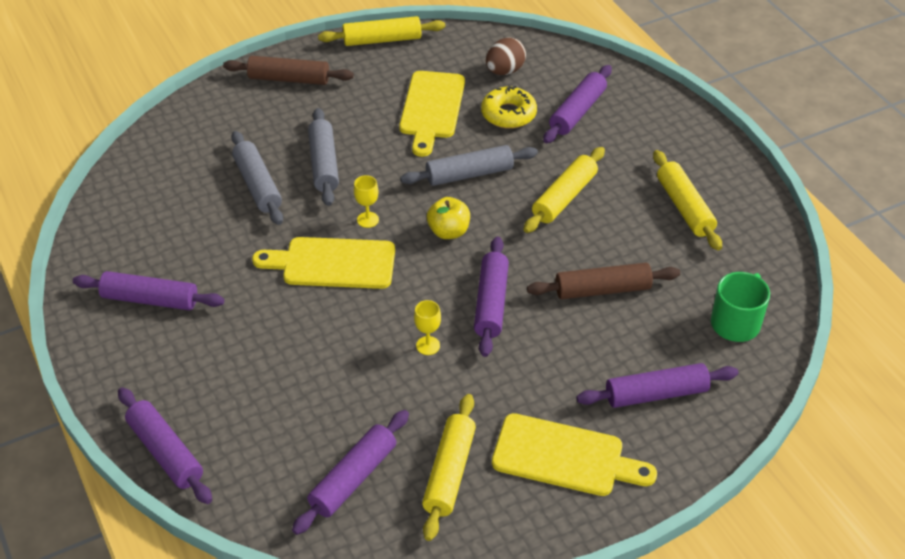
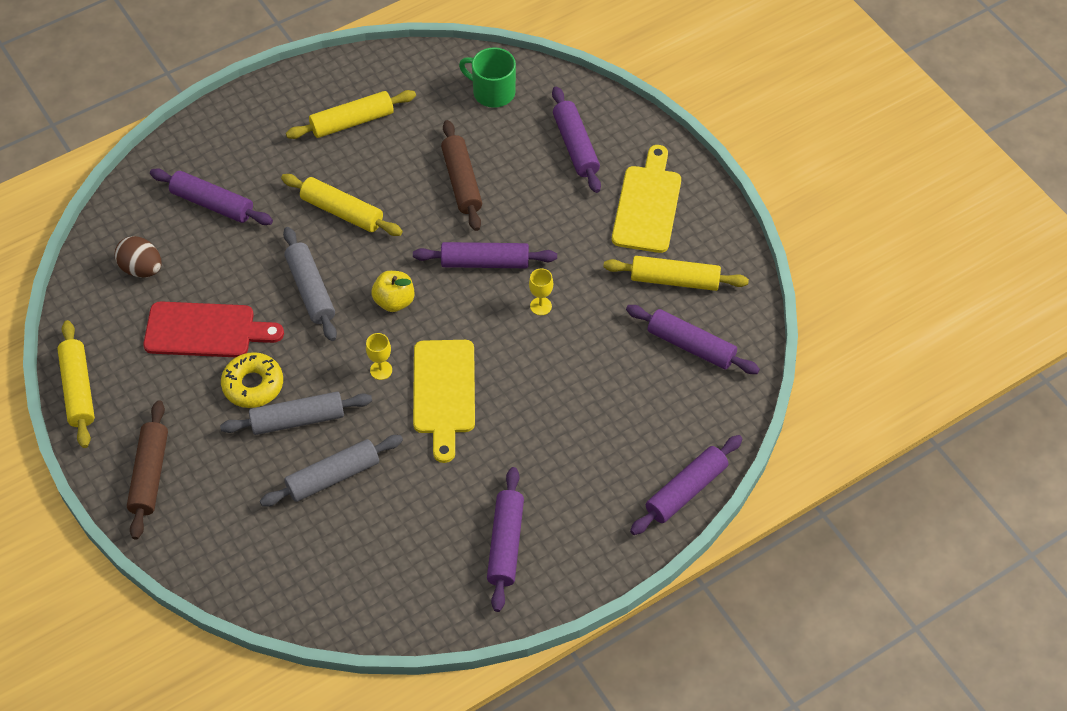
camera: 95 degrees left, 10 degrees up
yellow cutting board [399,71,465,157] -> red cutting board [143,301,284,357]
yellow donut [481,86,537,129] -> yellow donut moved to [221,352,283,408]

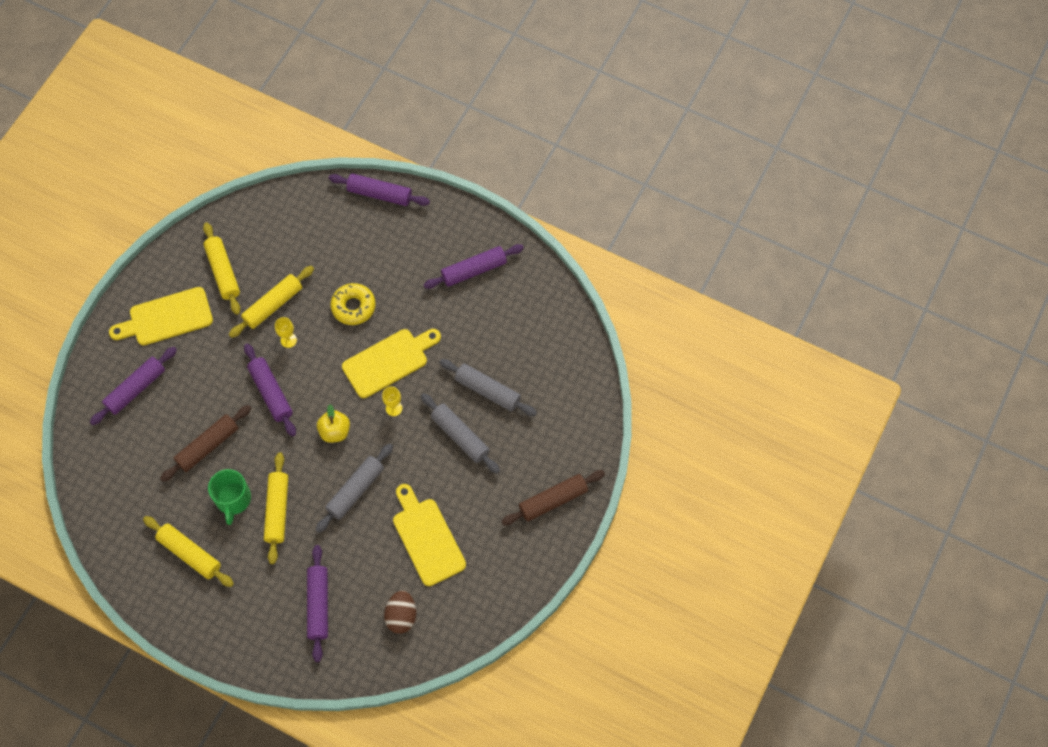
camera: 120 degrees left, 10 degrees up
yellow rolling pin [57,320,95,448] -> yellow rolling pin moved to [229,266,314,338]
red cutting board [143,301,284,357] -> yellow cutting board [393,484,466,586]
yellow donut [221,352,283,408] -> yellow donut moved to [330,283,376,325]
green mug [459,47,516,108] -> green mug moved to [208,469,251,525]
purple rolling pin [626,305,760,374] -> none

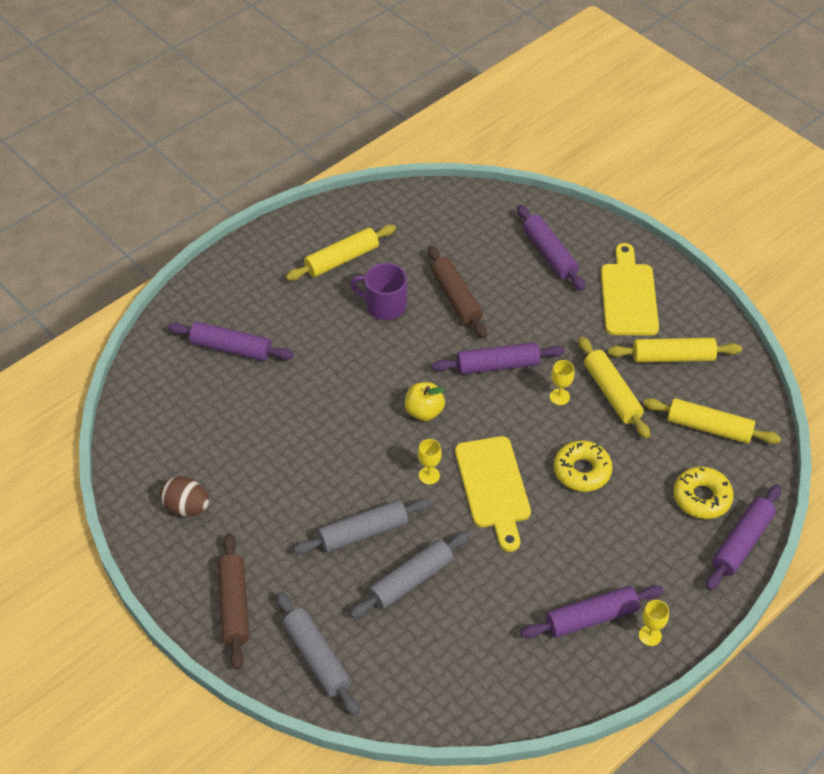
camera: 110 degrees right, 15 degrees down
green mug [208,469,251,525] -> purple mug [350,263,407,320]
yellow rolling pin [264,452,288,564] -> yellow rolling pin moved to [643,398,781,444]
grey rolling pin [316,444,393,533] -> grey rolling pin moved to [276,592,359,715]
brown egg [384,591,416,634] -> brown egg moved to [160,476,209,517]
yellow cutting board [393,484,466,586] -> none
purple rolling pin [423,244,524,289] -> purple rolling pin turned 75 degrees clockwise [521,585,664,638]
none -> yellow goblet [639,600,669,646]
none -> yellow donut [673,467,734,519]

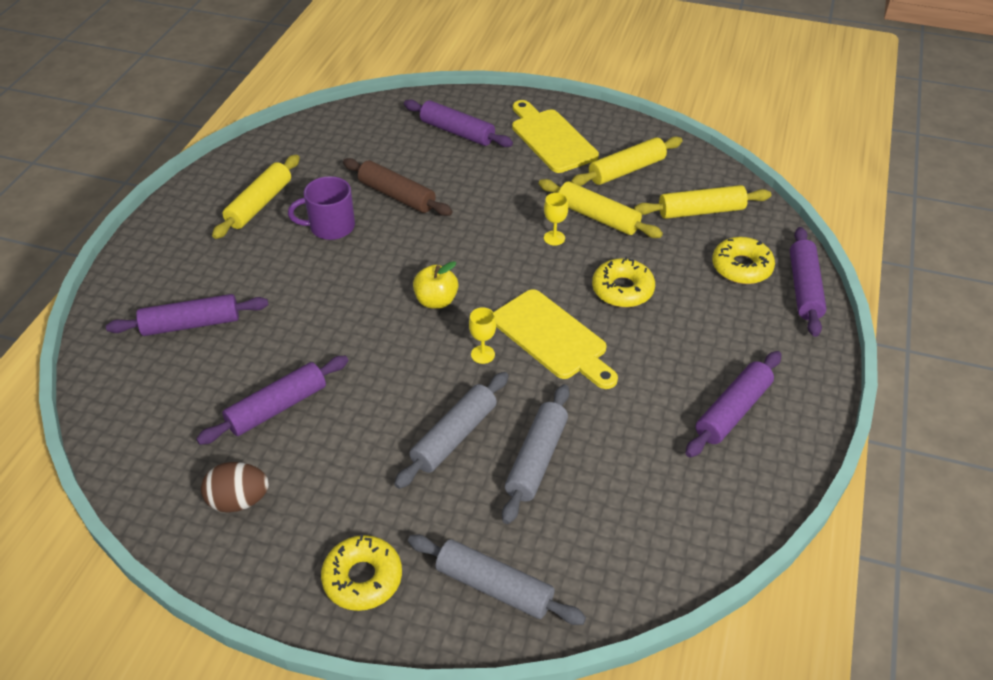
camera: 30 degrees left, 5 degrees down
brown rolling pin [218,534,249,670] -> yellow donut [321,535,402,611]
purple rolling pin [432,342,565,375] -> purple rolling pin moved to [196,356,349,445]
yellow goblet [639,600,669,646] -> none

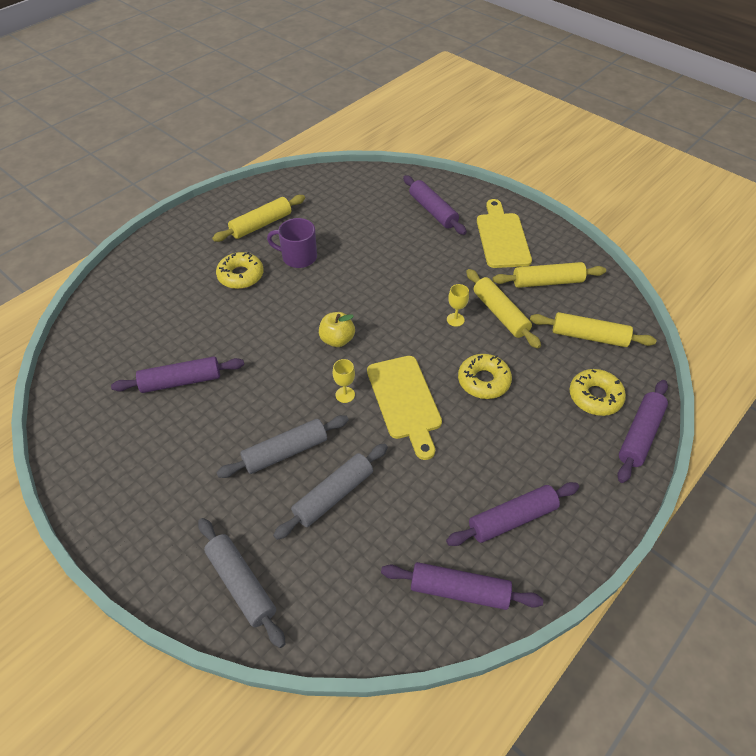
camera: 25 degrees right, 5 degrees up
purple rolling pin [106,294,269,336] -> purple rolling pin moved to [381,562,543,610]
brown egg [201,462,269,512] -> none
yellow donut [321,535,402,611] -> yellow donut moved to [216,252,264,289]
brown rolling pin [343,158,452,216] -> none

